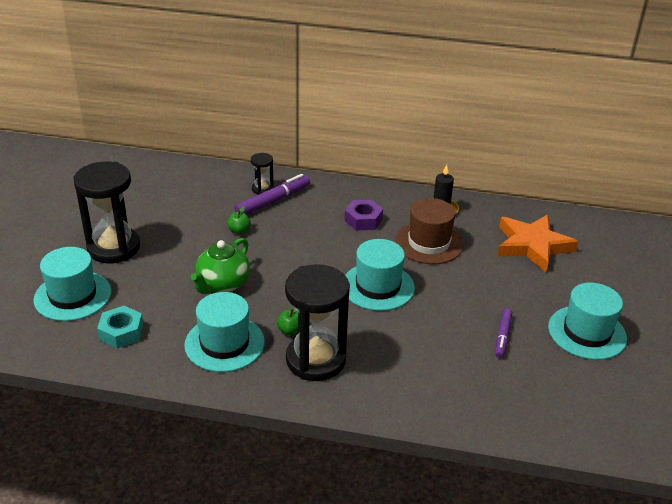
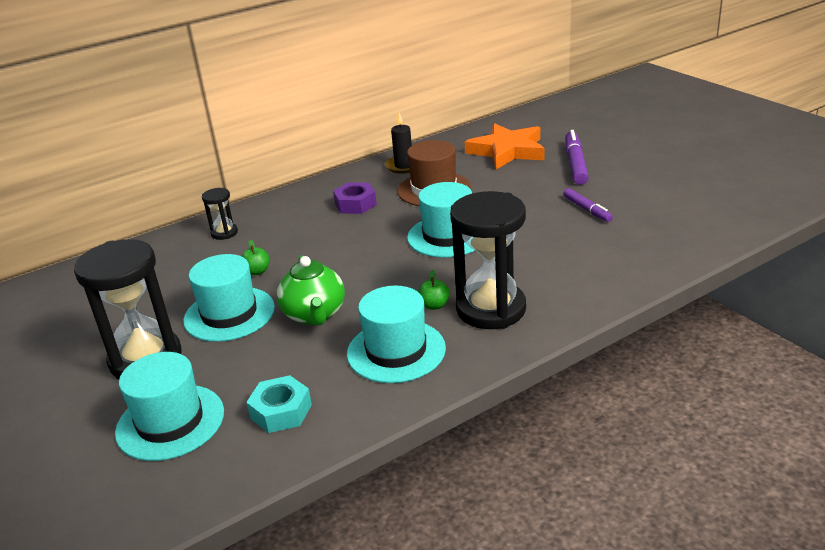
camera: 40 degrees left, 5 degrees down
purple marker [234,174,310,215] -> purple marker moved to [565,130,589,185]
turquoise hat [548,283,627,360] -> turquoise hat moved to [183,254,275,342]

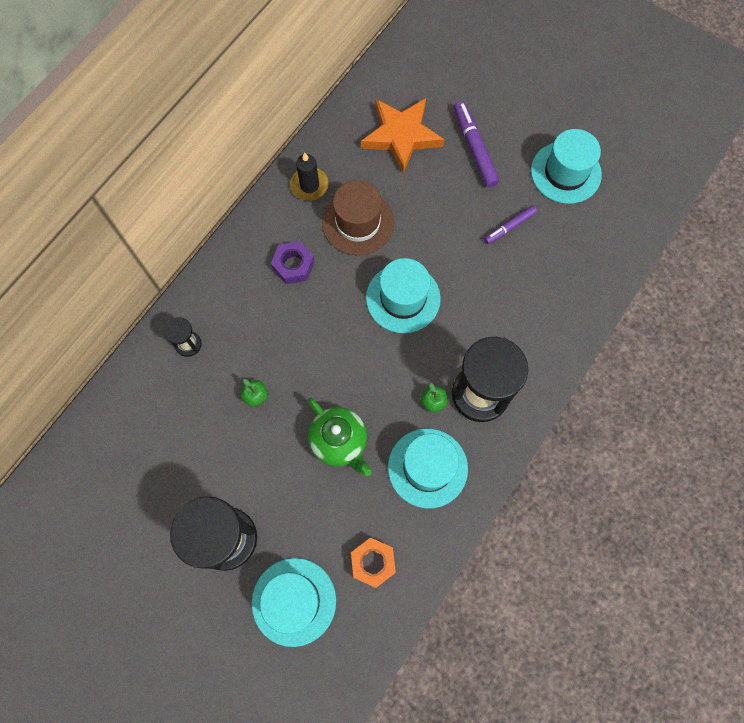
camera: 25 degrees left, 40 degrees up
turquoise hat [183,254,275,342] -> turquoise hat moved to [531,129,602,204]
turquoise nut [246,375,312,433] -> orange nut [351,537,396,588]
purple marker [563,188,613,222] -> purple marker turned 105 degrees clockwise [484,206,537,244]

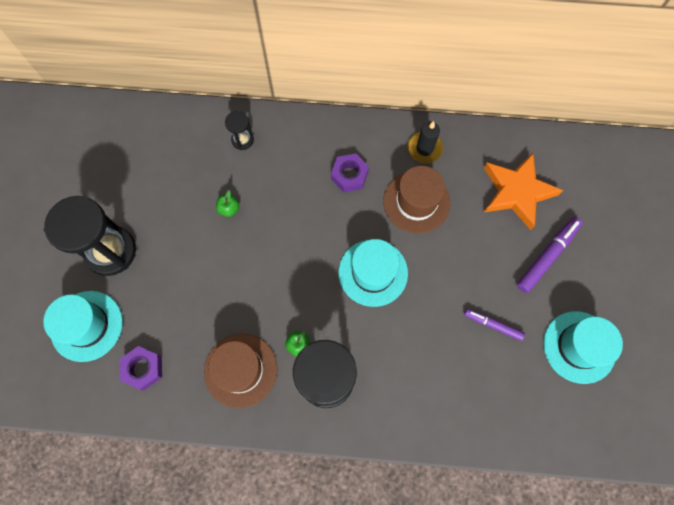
camera: 60 degrees right, 0 degrees up
green teapot [308,398,371,476] -> none
orange nut [351,537,396,588] -> purple nut [120,346,162,390]
turquoise hat [388,428,468,508] -> brown hat [204,334,277,408]

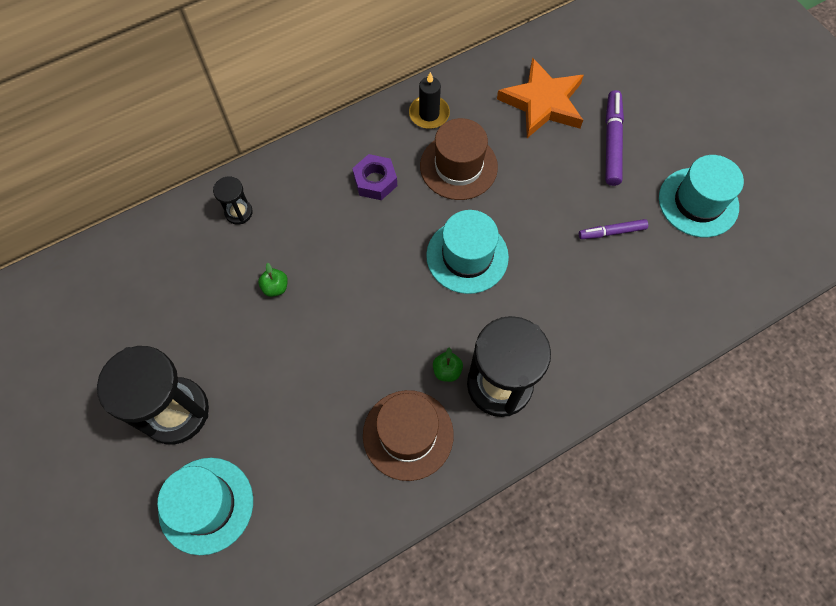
camera: 35 degrees left, 5 degrees down
purple nut [120,346,162,390] -> none

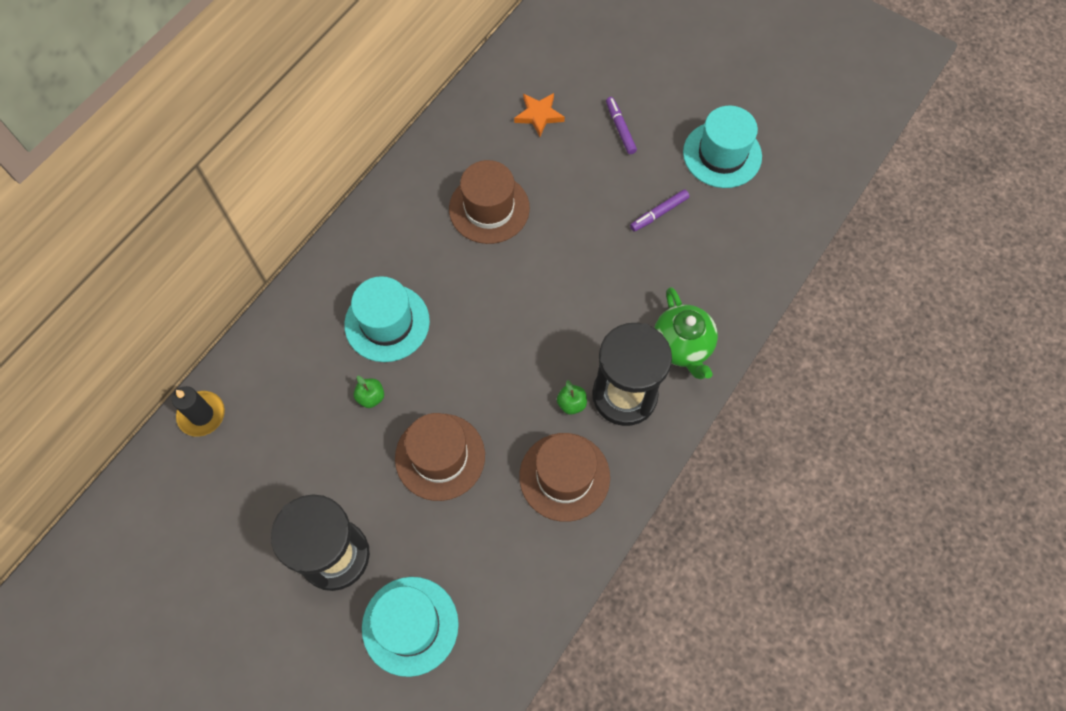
camera: 25 degrees left, 0 degrees up
black hourglass [213,176,253,225] -> none
purple nut [352,154,397,200] -> none
black candle [409,72,450,129] -> black candle moved to [172,386,225,437]
turquoise hat [426,210,509,294] -> turquoise hat moved to [344,276,430,362]
orange star [497,57,584,138] -> orange star [514,93,565,137], size x0.55
purple marker [605,90,624,186] -> purple marker [606,97,637,154], size x0.62
none -> brown hat [395,413,485,501]
none -> green teapot [654,287,718,379]

